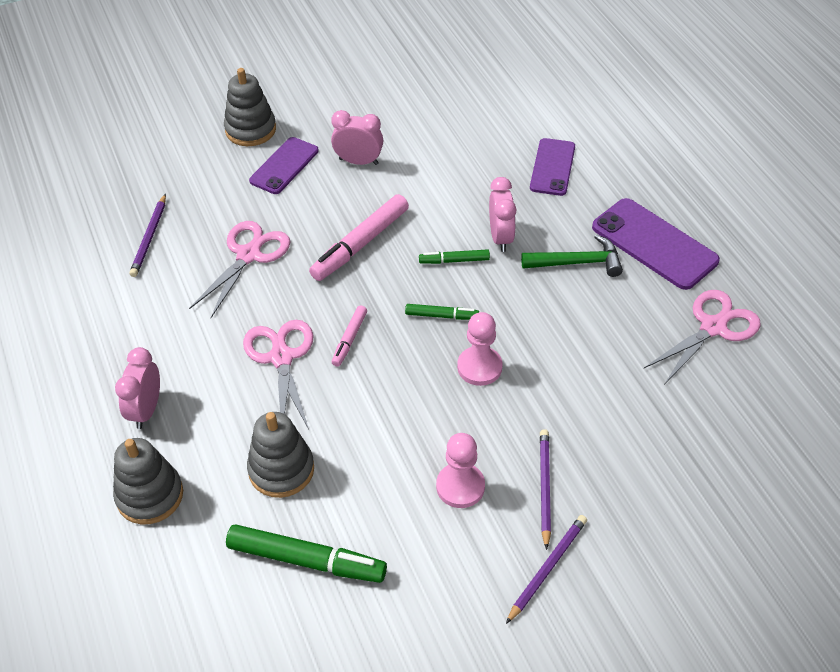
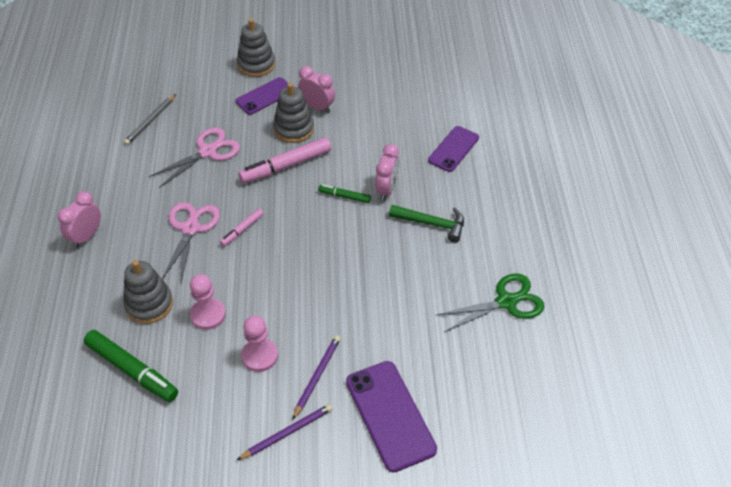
camera: 20 degrees right, 0 degrees up
grey stacking toy [113,438,183,524] -> grey stacking toy moved to [273,83,314,143]
purple pencil [129,193,166,277] -> grey pencil [124,94,176,145]
green marker [405,304,479,320] -> none
pink pawn [457,312,503,386] -> pink pawn moved to [190,274,226,330]
purple phone [592,198,720,290] -> purple phone moved to [346,361,437,472]
pink scissors [644,290,761,385] -> green scissors [437,274,545,332]

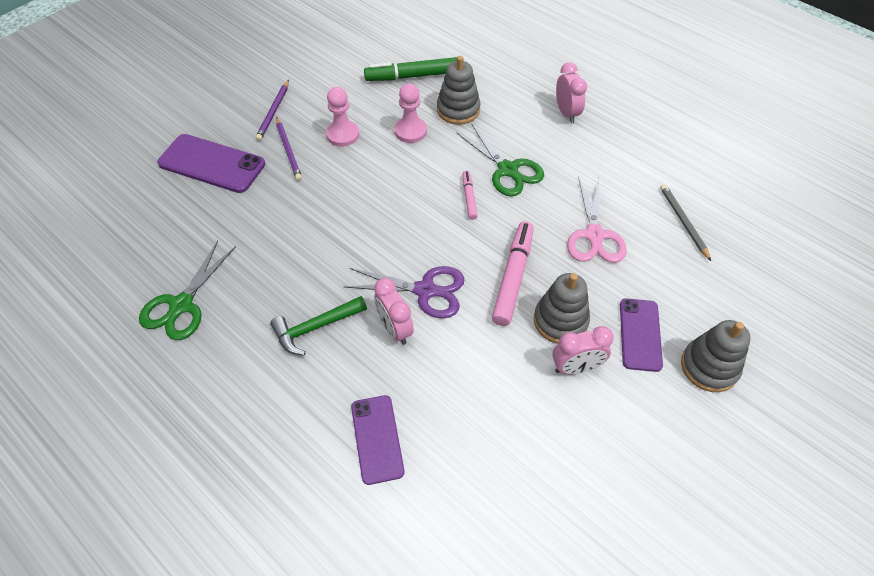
camera: 135 degrees right, 5 degrees up
pink scissors [162,202,220,282] -> green scissors [456,124,544,196]
green marker [318,184,371,203] -> purple scissors [344,266,465,318]

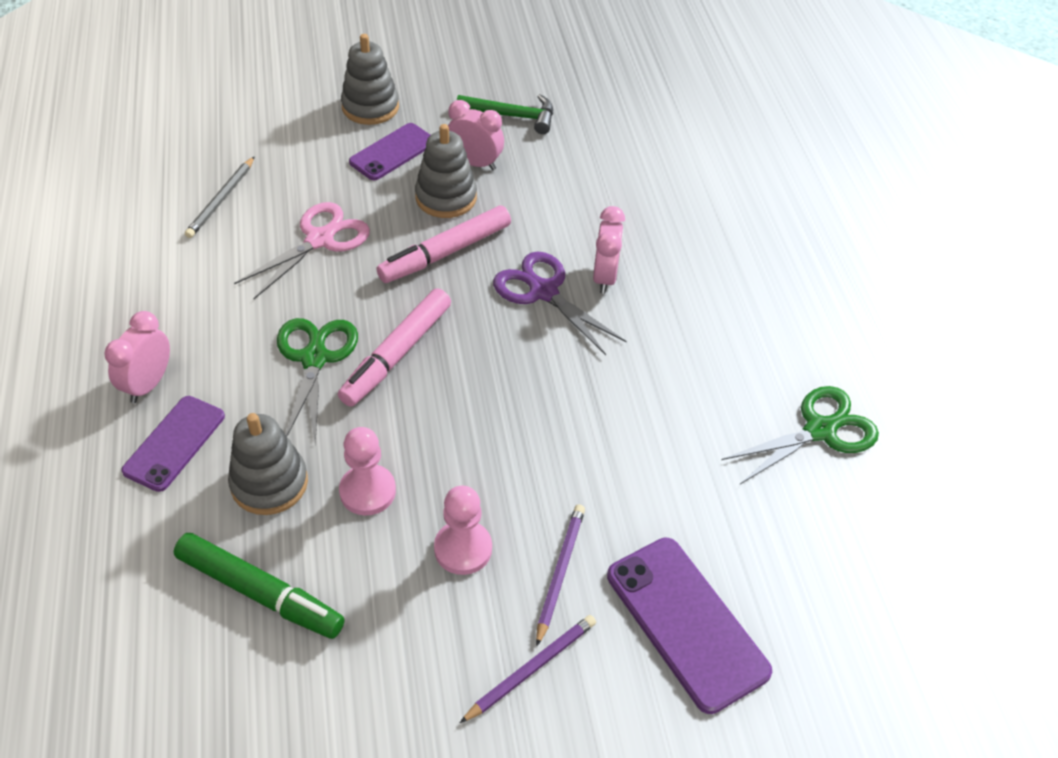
camera: 145 degrees left, 5 degrees down
green hammer [270,296,367,355] -> green hammer moved to [457,94,553,134]
purple phone [351,395,405,485] -> purple phone moved to [121,396,225,492]
pink marker [463,171,478,220] -> pink marker [338,288,451,407], size x1.88

